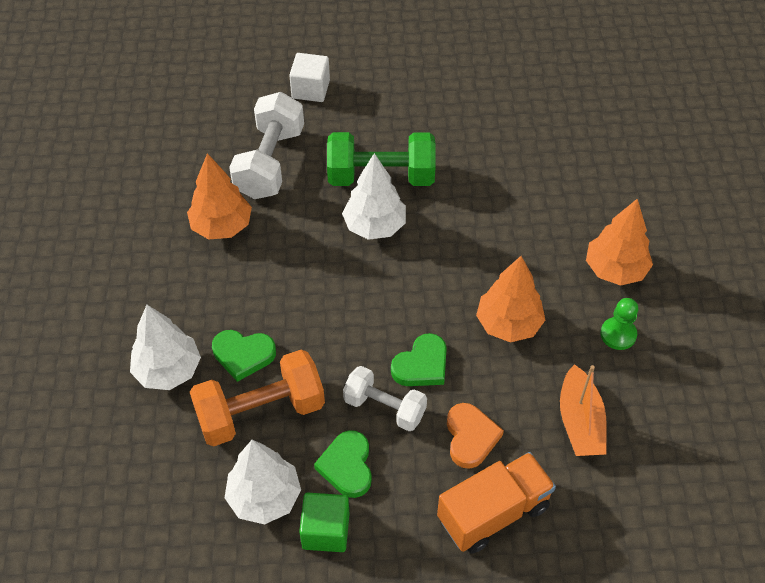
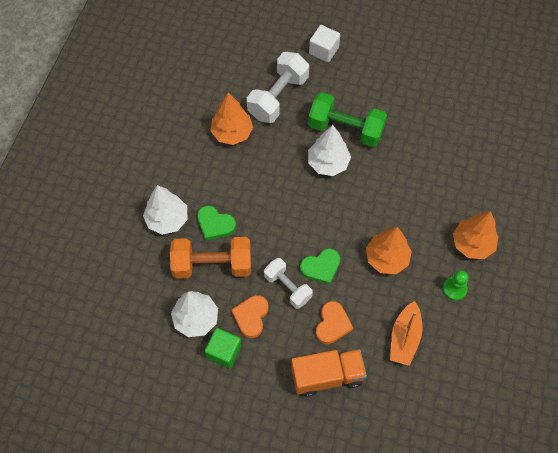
camera: 20 degrees right, 10 degrees up
green heart [314,430,372,498] -> orange heart [231,295,268,338]

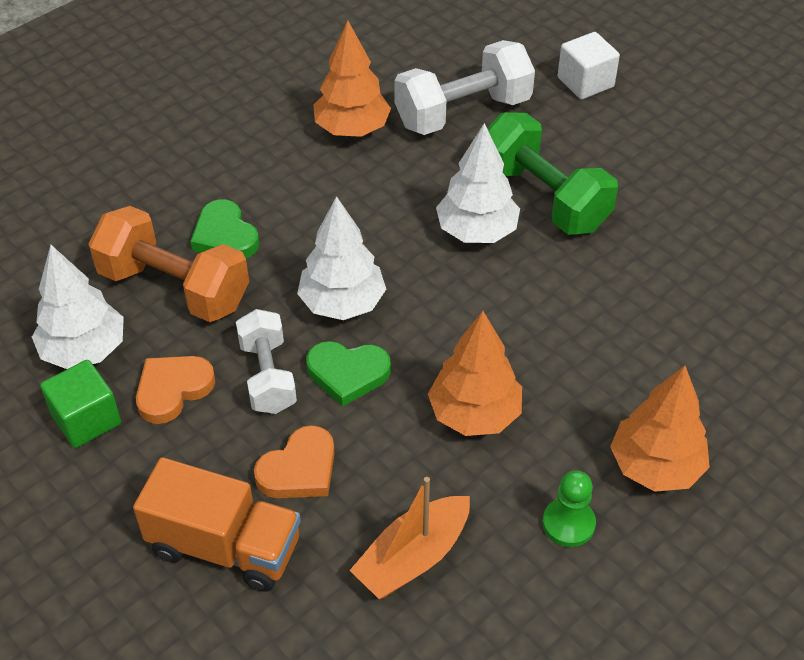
camera: 30 degrees right, 15 degrees down
white tree [143,185,187,235] -> white tree moved to [297,196,386,320]

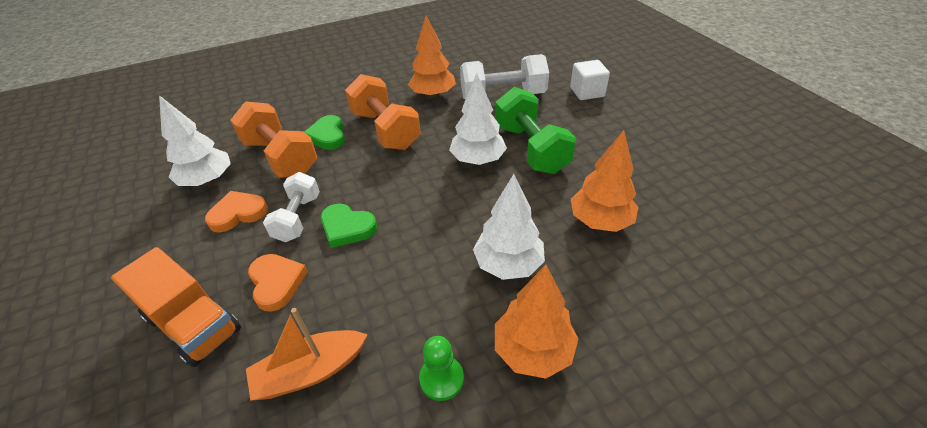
camera: 20 degrees right, 5 degrees down
green cube [40,360,121,448] -> none
orange heart [254,425,335,498] -> orange heart turned 90 degrees counterclockwise [248,254,308,312]
white tree [297,196,386,320] -> white tree moved to [473,174,545,280]
orange tree [428,311,522,436] -> orange tree moved to [571,130,639,232]
none -> orange dumbbell [345,74,421,150]

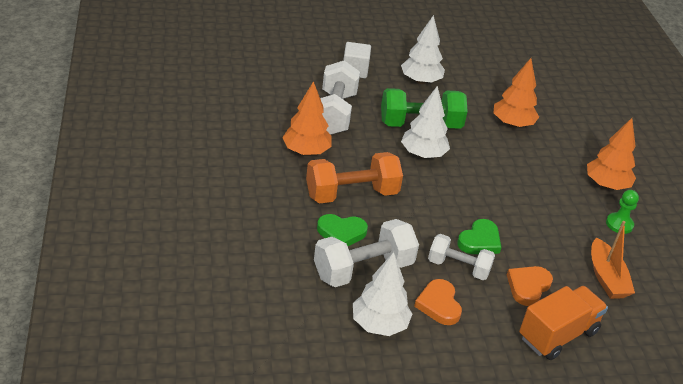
camera: 80 degrees left, 5 degrees down
orange dumbbell [230,101,318,178] -> white dumbbell [314,219,419,287]
orange heart [248,254,308,312] -> orange heart turned 45 degrees counterclockwise [507,266,553,306]
white tree [473,174,545,280] -> white tree moved to [401,15,445,84]

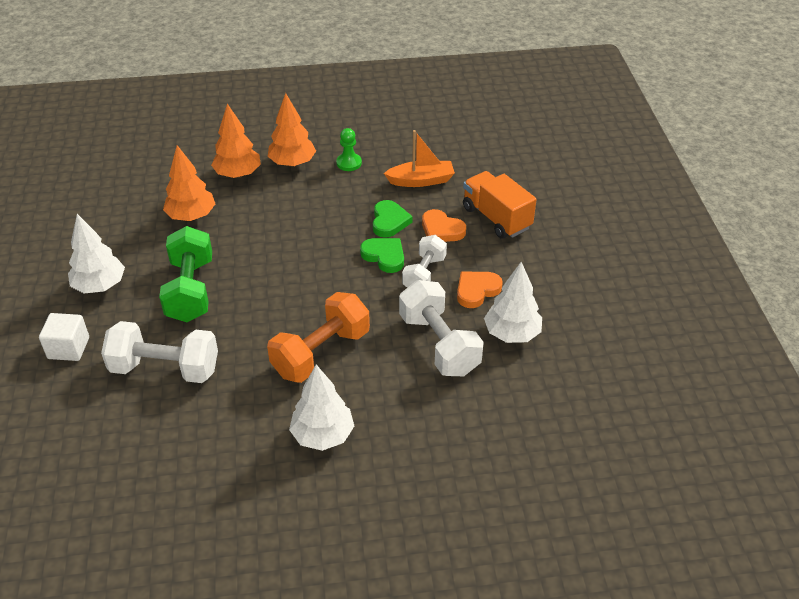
camera: 85 degrees left, 5 degrees up
orange tree [282,81,332,155] -> orange tree moved to [211,104,261,178]
orange dumbbell [306,152,403,203] -> orange dumbbell turned 60 degrees clockwise [267,292,370,383]
green heart [317,214,368,246] -> green heart moved to [373,200,413,238]
white tree [401,86,450,158] -> white tree moved to [289,365,354,451]
orange heart [414,279,462,325] -> orange heart turned 150 degrees clockwise [457,271,503,308]

